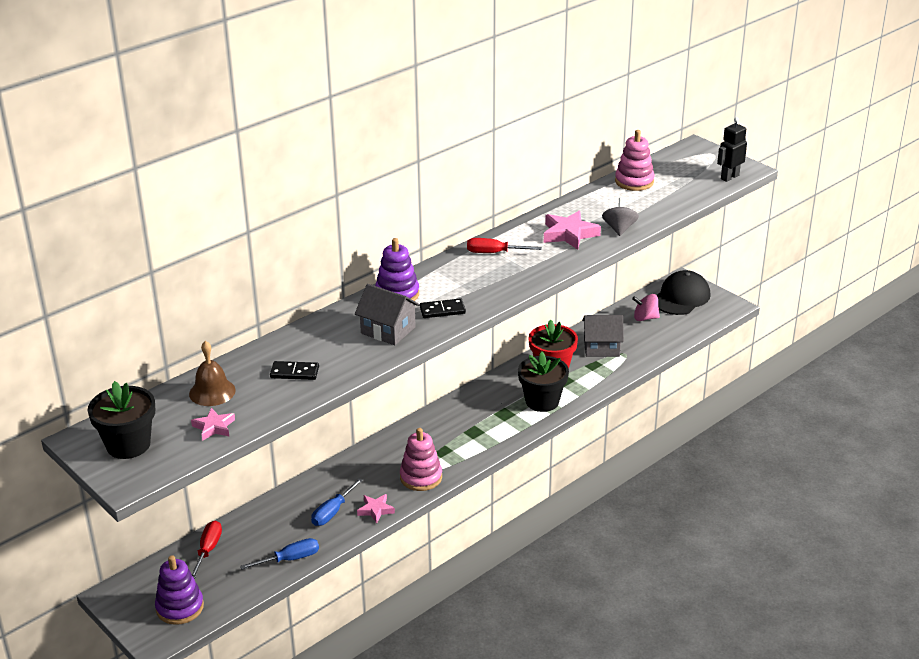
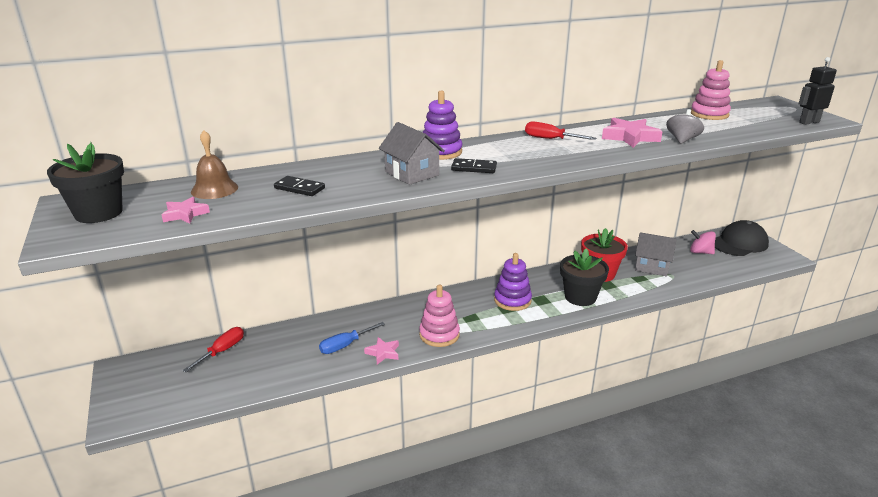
camera: 20 degrees right, 5 degrees down
purple stacking toy [155,555,204,625] -> purple stacking toy moved to [494,253,532,311]
blue screwdriver [240,538,319,570] -> none

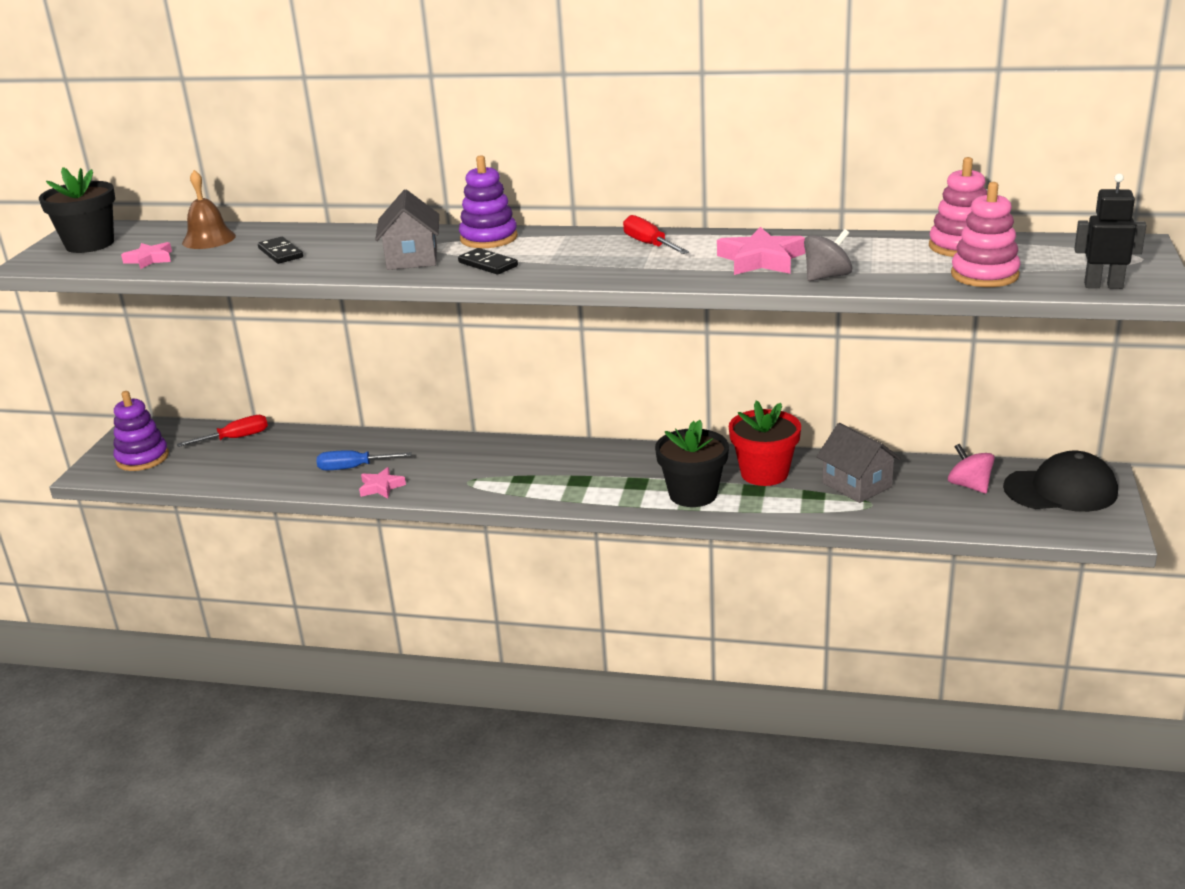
camera: 35 degrees right, 0 degrees up
pink stacking toy [419,285,460,347] -> pink stacking toy moved to [951,182,1021,287]
purple stacking toy [494,253,532,311] -> purple stacking toy moved to [114,391,169,471]

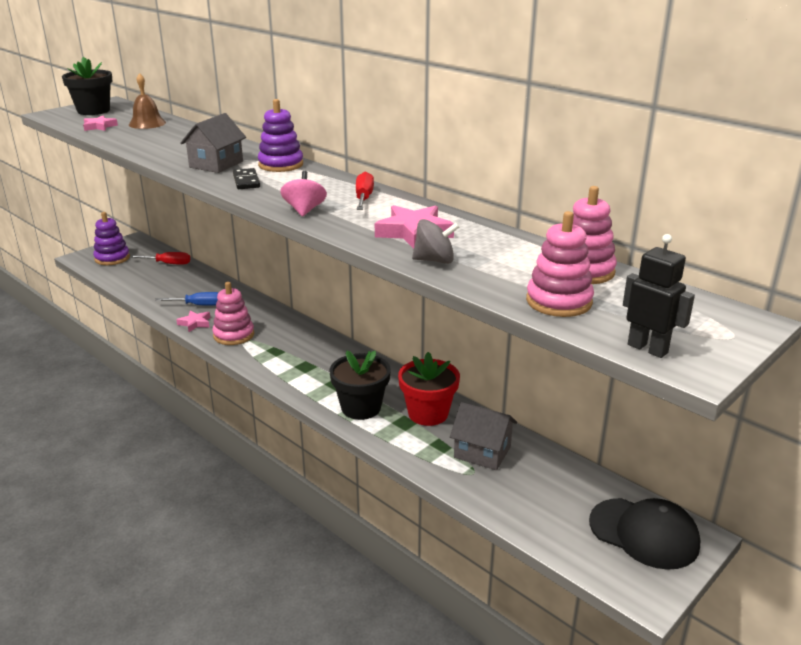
camera: 30 degrees right, 0 degrees up
black domino [258,237,303,264] -> none
blue screwdriver [317,450,412,470] -> blue screwdriver turned 150 degrees clockwise [155,292,219,306]
grey house [816,423,901,503] -> grey house turned 60 degrees counterclockwise [450,402,517,470]
pink spinning top [948,444,995,494] -> pink spinning top moved to [280,171,327,217]
none -> pink stacking toy [212,282,254,345]

